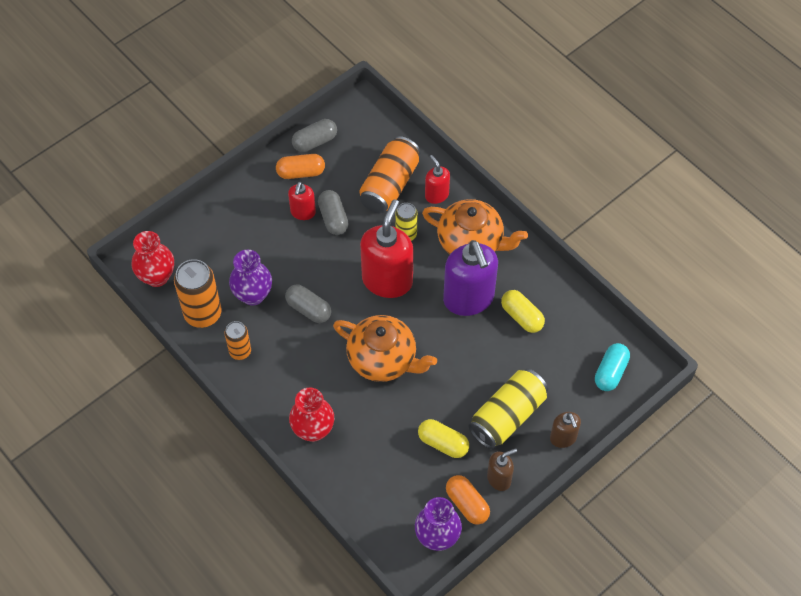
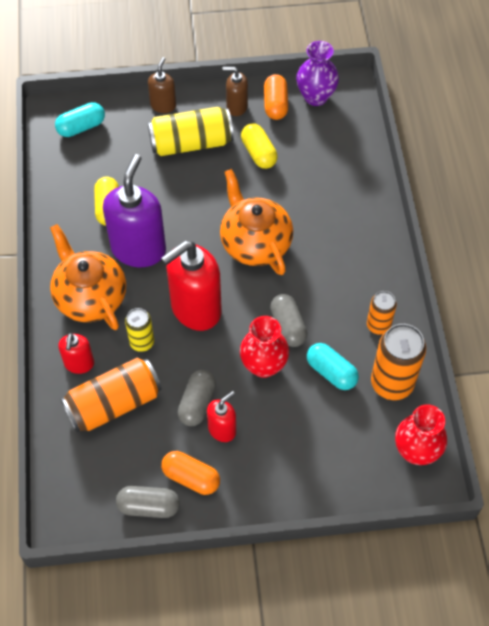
camera: 145 degrees left, 0 degrees up
purple vase [229,250,272,305] -> turquoise capsule [307,343,359,390]
red vase [289,388,334,442] -> red vase moved to [240,316,289,378]

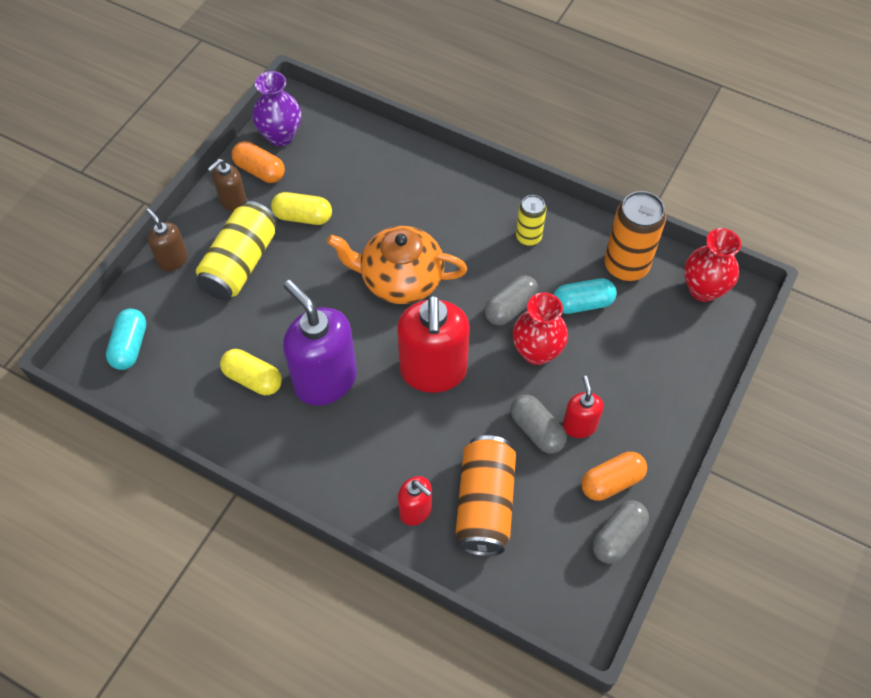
camera: 55 degrees left, 0 degrees up
orange teapot [50,224,126,330] -> none
yellow can [125,308,154,352] -> yellow can moved to [516,195,546,246]
grey capsule [270,294,308,347] -> grey capsule turned 60 degrees counterclockwise [485,275,539,326]
orange can [367,291,397,335] -> none

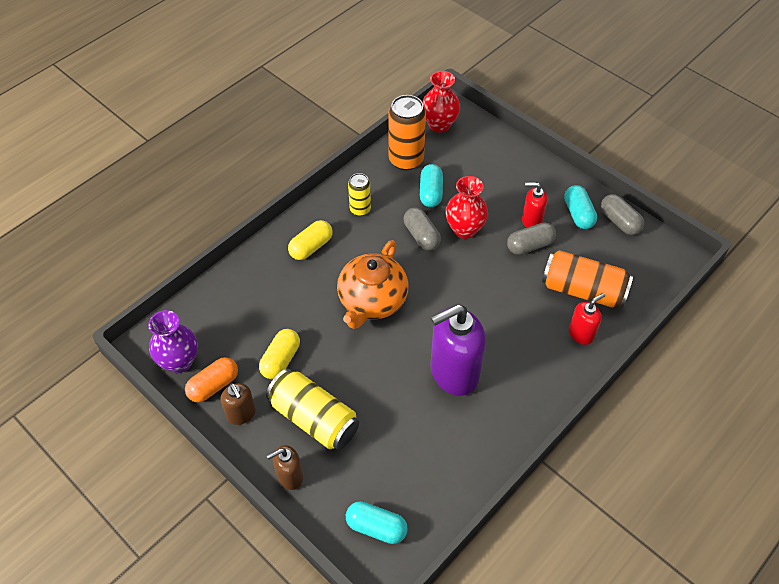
camera: 75 degrees left, 5 degrees down
yellow capsule [220,349,282,395] -> yellow capsule moved to [288,220,333,260]
red soap dispenser [397,294,470,393] -> none
orange capsule [581,452,647,501] -> turquoise capsule [564,185,597,229]

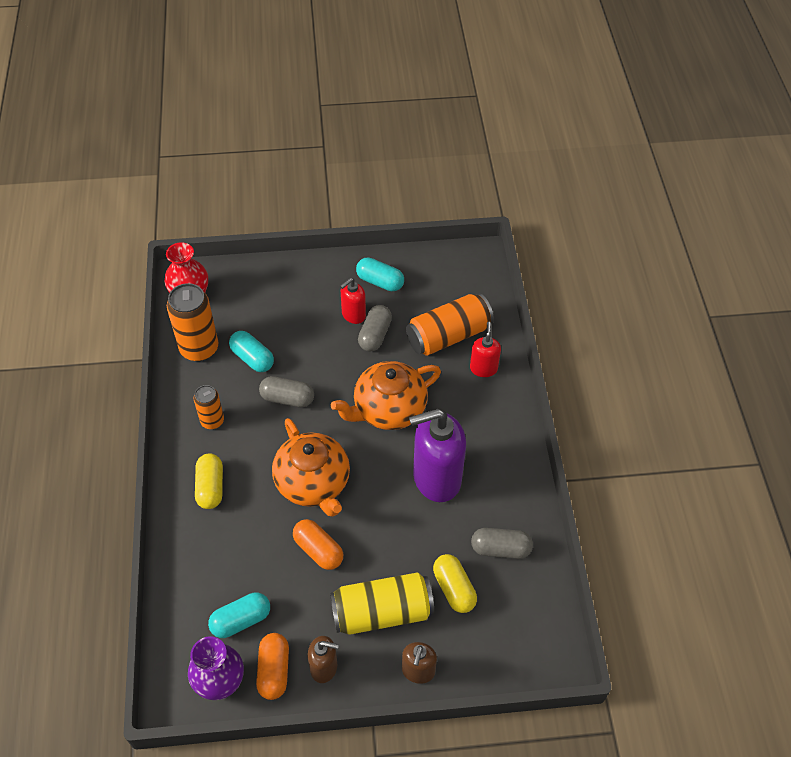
camera: 50 degrees left, 0 degrees up
yellow capsule [259,329,300,379] -> yellow capsule moved to [433,554,477,613]
turquoise capsule [346,501,408,544] -> turquoise capsule moved to [208,592,270,638]
yellow can [348,173,371,216] -> orange can [194,385,224,429]
purple soap dispenser [431,304,486,396] -> purple soap dispenser turned 60 degrees clockwise [409,409,466,502]
red vase [445,176,488,239] -> none
grey capsule [601,194,644,235] -> grey capsule moved to [471,528,533,559]
none -> orange capsule [293,519,343,570]
none -> orange teapot [331,361,441,430]

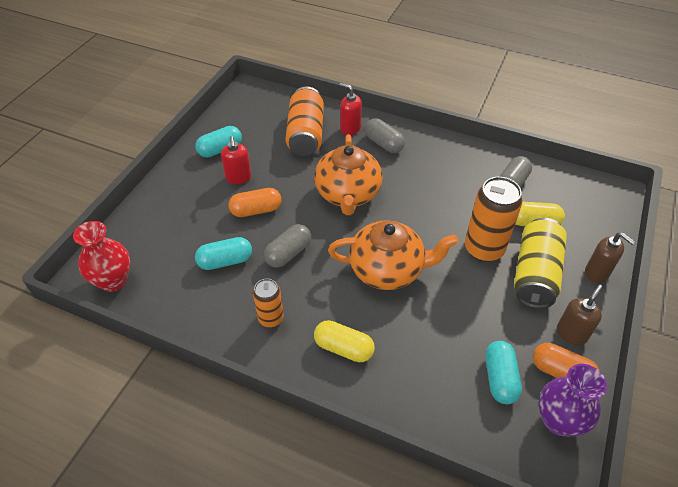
camera: 60 degrees left, 5 degrees down
orange can [167,283,218,361] -> orange can moved to [465,177,523,262]
orange capsule [293,519,343,570] -> orange capsule moved to [228,188,281,217]
grey capsule [358,305,392,352] -> grey capsule moved to [365,118,405,153]
purple soap dispenser [409,409,466,502] -> none

